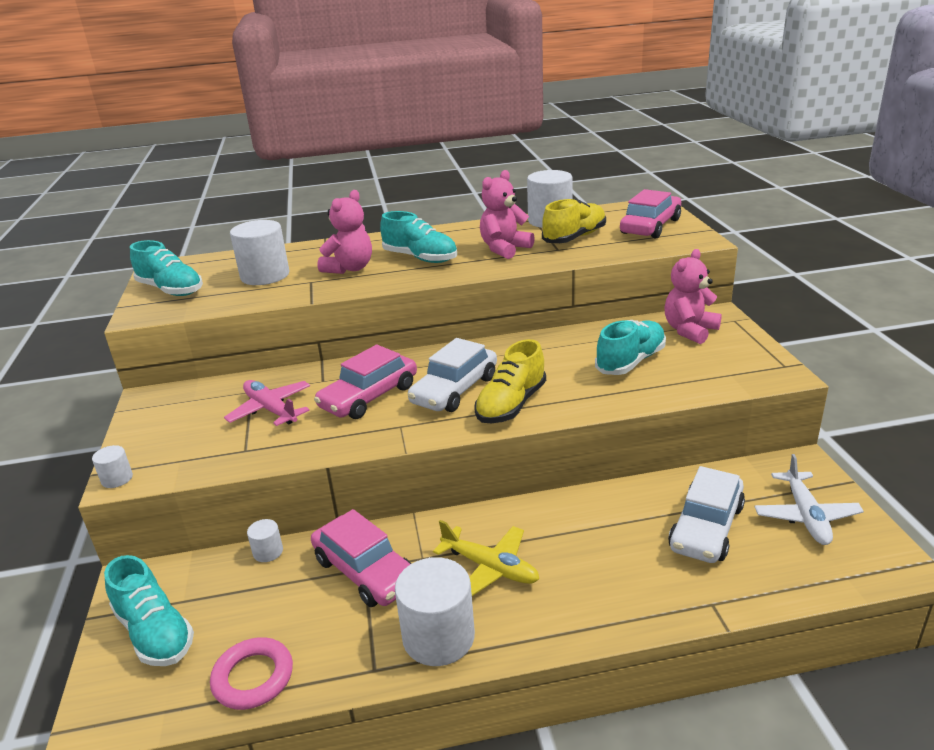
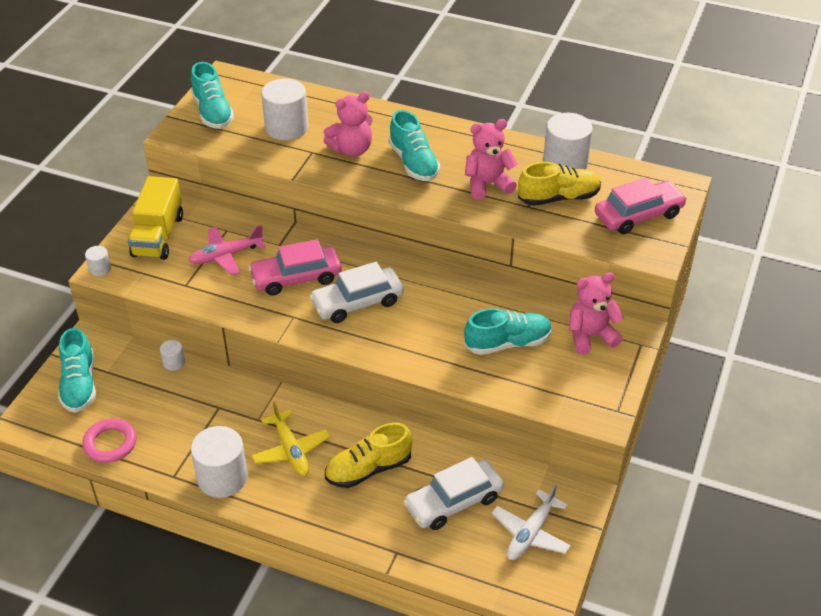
camera: 30 degrees right, 15 degrees up
pink plane [224,380,310,426] -> pink plane turned 105 degrees counterclockwise [188,225,266,275]
pink car [311,509,411,607] -> none
yellow shoe [474,339,546,423] -> yellow shoe moved to [325,422,413,488]
none -> yellow truck [128,176,183,260]

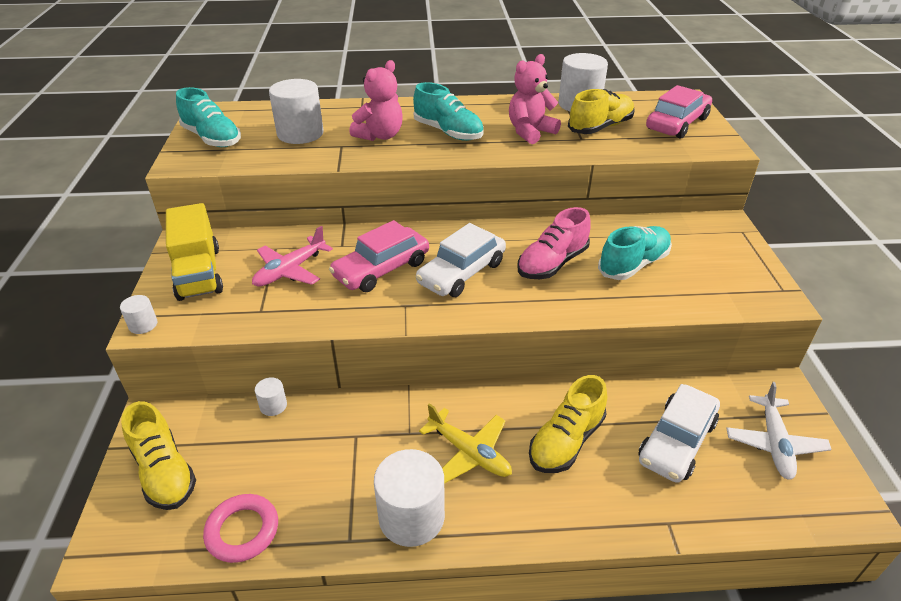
camera: 25 degrees left, 5 degrees down
turquoise shoe [58,328,96,413] -> yellow shoe [121,401,196,510]
pink teddy bear [569,272,624,355] -> none
none -> pink shoe [517,207,591,279]

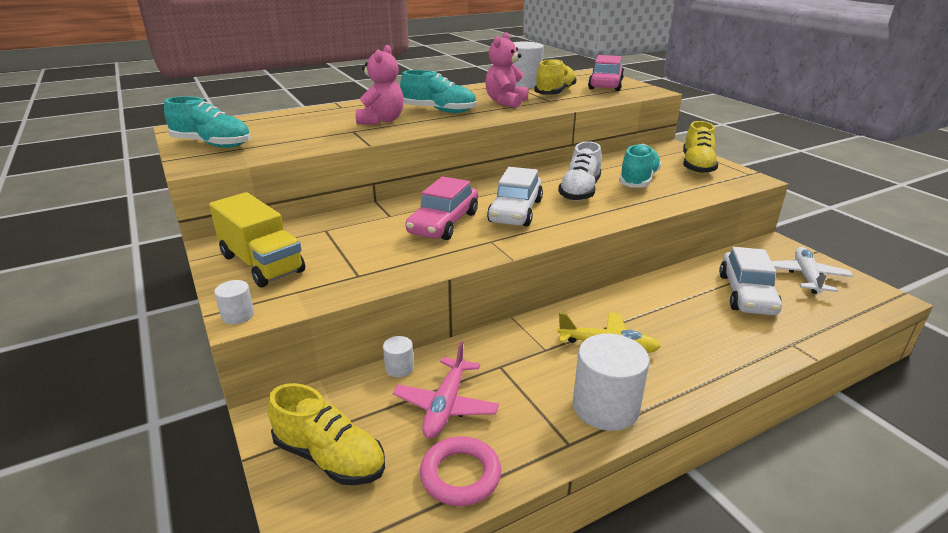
camera: 25 degrees left, 10 degrees down
pink plane [252,226,333,287] -> pink plane moved to [393,342,499,438]
white cylinder [269,79,324,144] -> none
pink shoe [517,207,591,279] -> white shoe [558,141,602,201]
yellow shoe [529,375,607,473] -> yellow shoe moved to [683,121,718,174]
white plane [726,382,832,480] -> white plane turned 150 degrees counterclockwise [771,247,853,294]

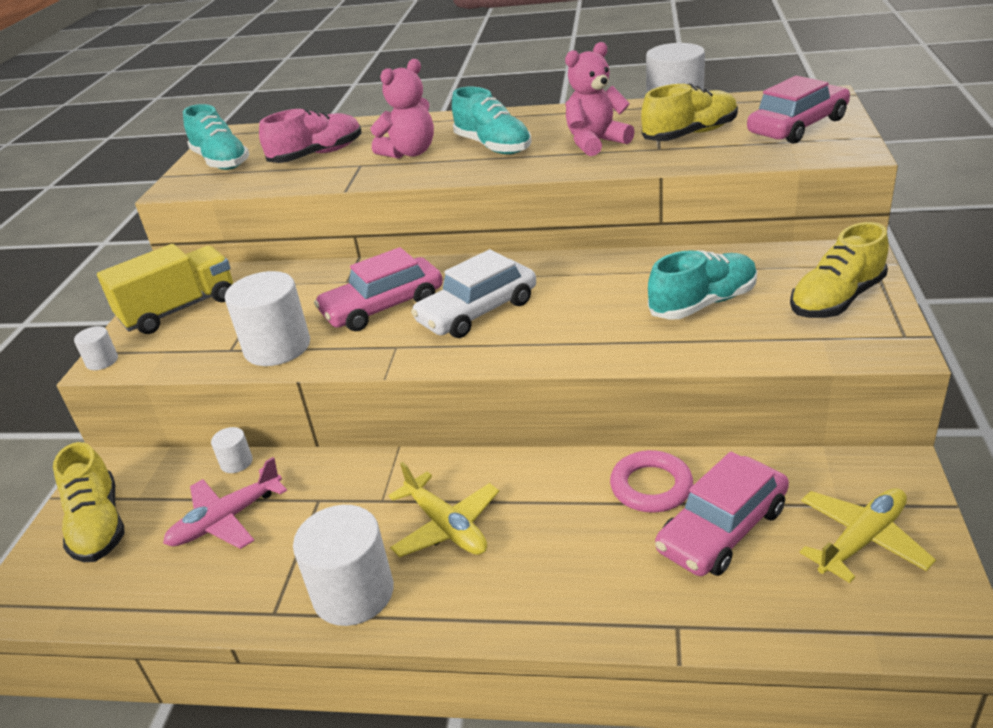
camera: 40 degrees right, 5 degrees up
yellow truck [209,192,305,288] -> yellow truck turned 120 degrees counterclockwise [97,244,233,334]
pink ring [420,436,501,506] -> pink ring moved to [610,450,693,513]
white shoe [558,141,602,201] -> none
white car [719,247,782,315] -> pink car [655,452,789,576]
white plane [771,247,853,294] -> yellow plane [799,488,936,583]
none -> white cylinder [225,271,310,366]
none -> pink shoe [259,108,362,163]

